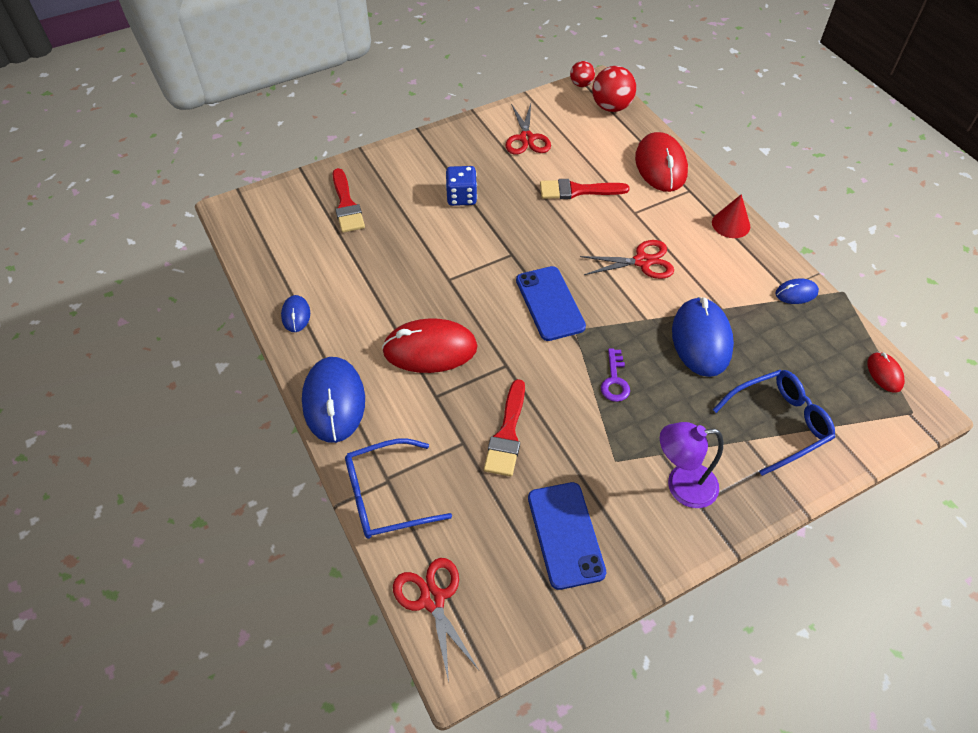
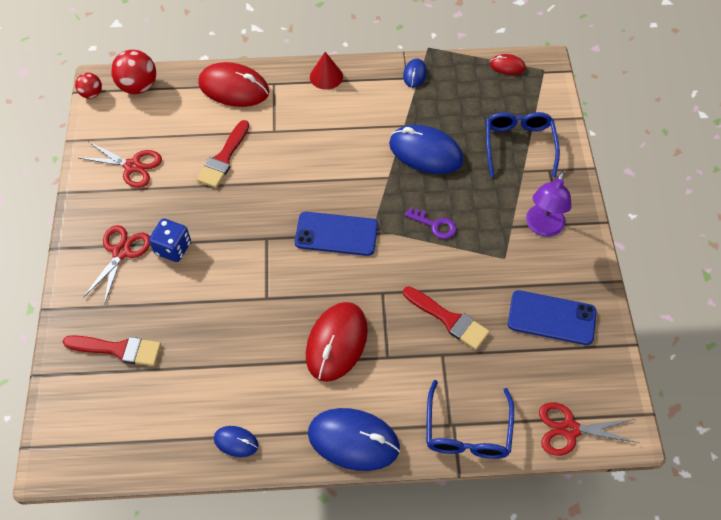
camera: 65 degrees left, 5 degrees up
red scissors [580,240,674,279] -> red scissors moved to [83,225,150,305]

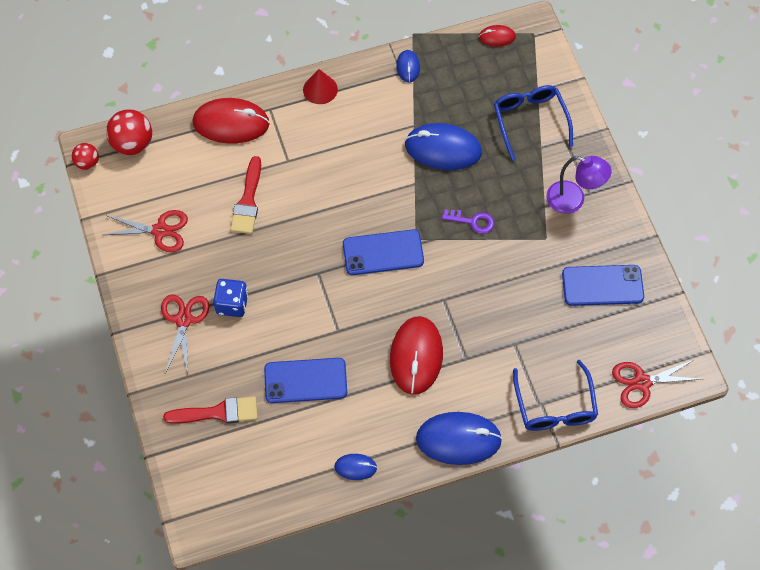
camera: 15 degrees left, 5 degrees up
red brush [403,286,490,350] -> none
purple lamp [526,171,572,237] -> purple lamp turned 75 degrees counterclockwise [546,156,612,214]
none -> blue phone [264,358,347,403]

